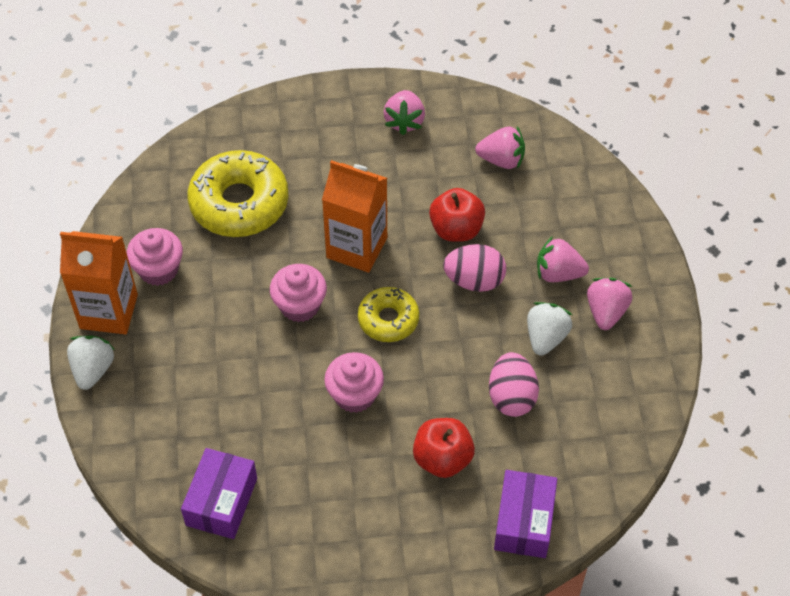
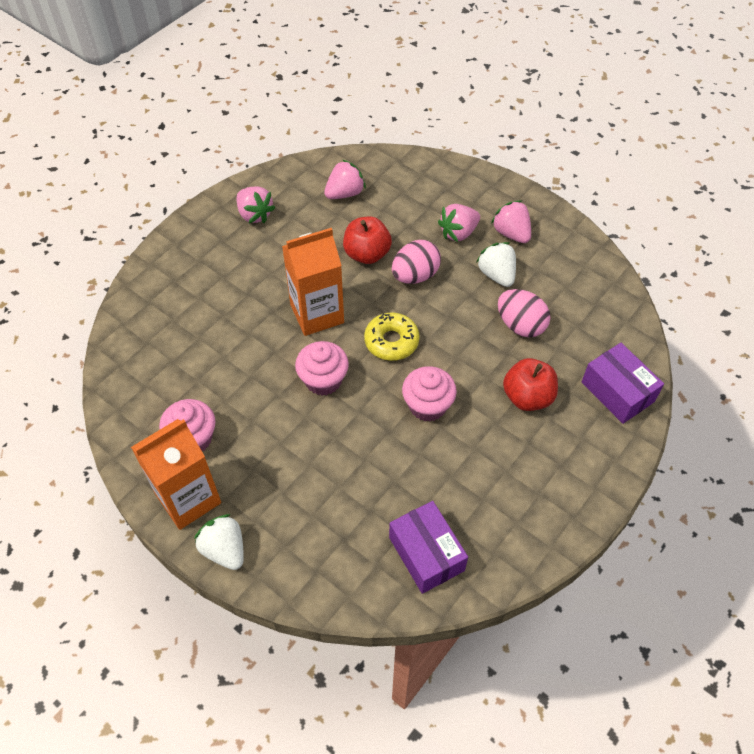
camera: 45 degrees left, 0 degrees up
yellow donut [188,150,289,237] -> none

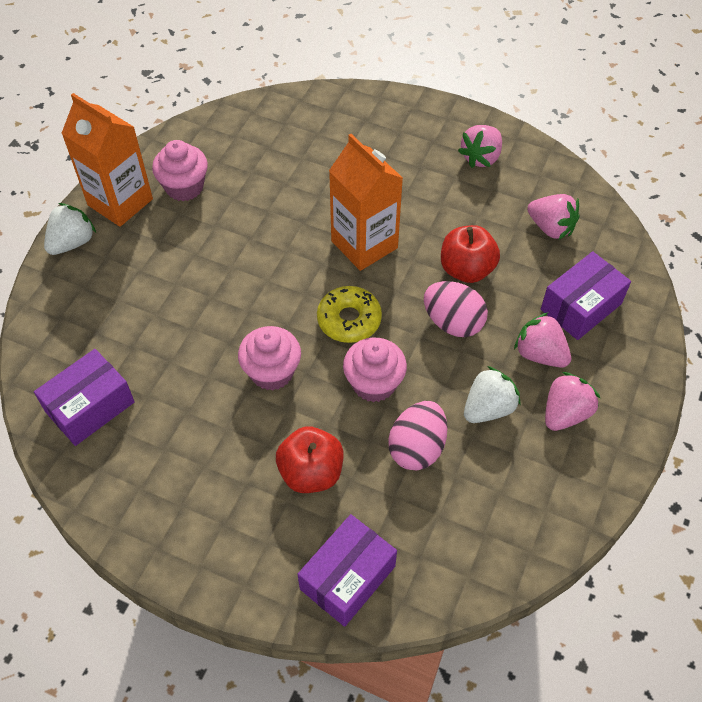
camera: 75 degrees right, 0 degrees up
pink cupcake [295,341,349,396] -> pink cupcake moved to [343,338,407,402]
none -> purple box [541,251,631,340]

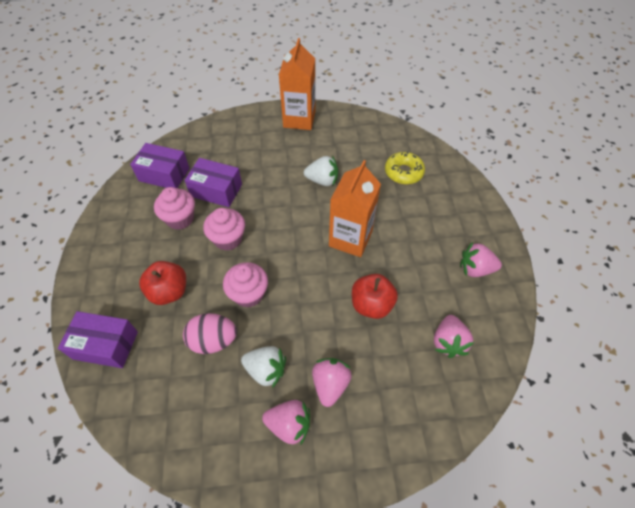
camera: 60 degrees right, 0 degrees up
white strawberry [44,203,96,255] -> white strawberry moved to [304,156,338,186]
pink cupcake [152,140,208,201] -> pink cupcake moved to [154,187,195,230]
yellow donut [317,286,382,343] -> yellow donut moved to [385,151,425,184]
pink egg [424,281,488,337] -> none
purple box [541,251,631,340] -> purple box moved to [184,158,242,207]

